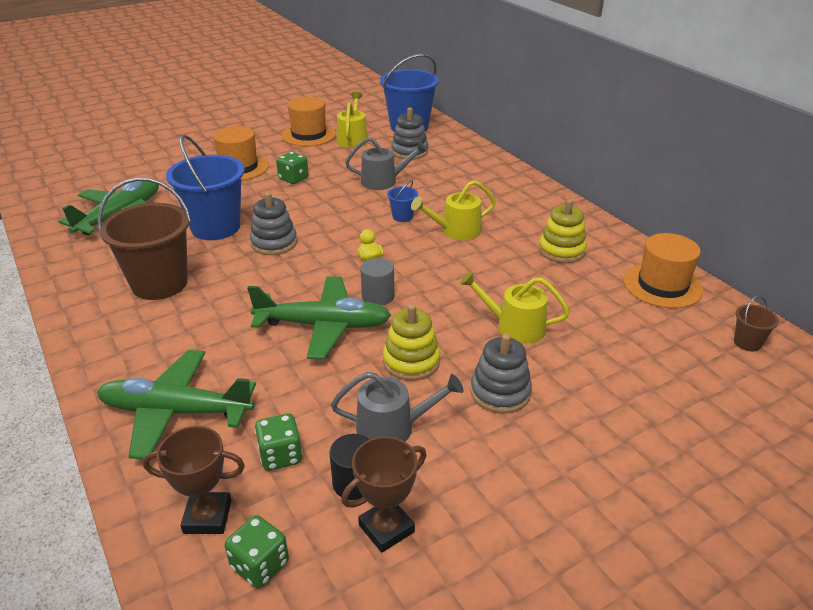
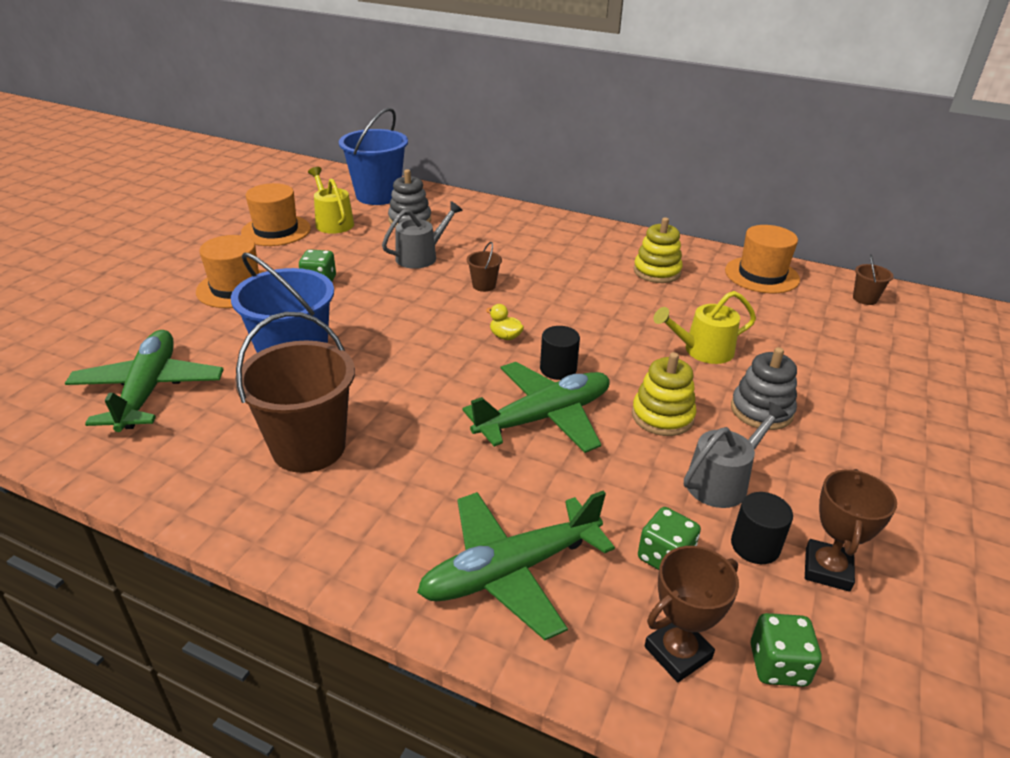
camera: 35 degrees left, 0 degrees up
grey stacking toy [250,192,297,255] -> none
grey cylinder [360,258,394,305] -> black cylinder [540,326,580,380]
blue bucket [387,180,418,222] -> brown bucket [467,242,502,292]
yellow watering can [411,180,496,240] -> none

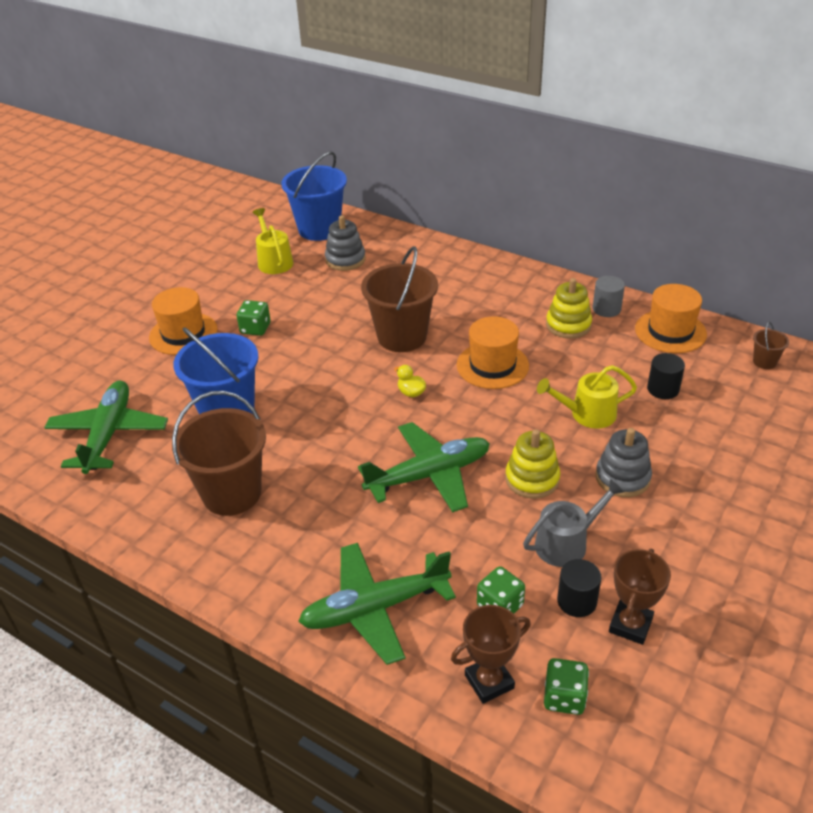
camera: 10 degrees right, 5 degrees up
orange hat [241,183,311,246] -> orange hat moved to [457,316,529,389]
grey watering can [382,201,463,269] -> none
brown bucket [467,242,502,292] -> brown bucket [361,246,438,352], size x2.31
black cylinder [540,326,580,380] -> black cylinder moved to [647,353,685,399]
none -> grey cylinder [593,276,625,317]

